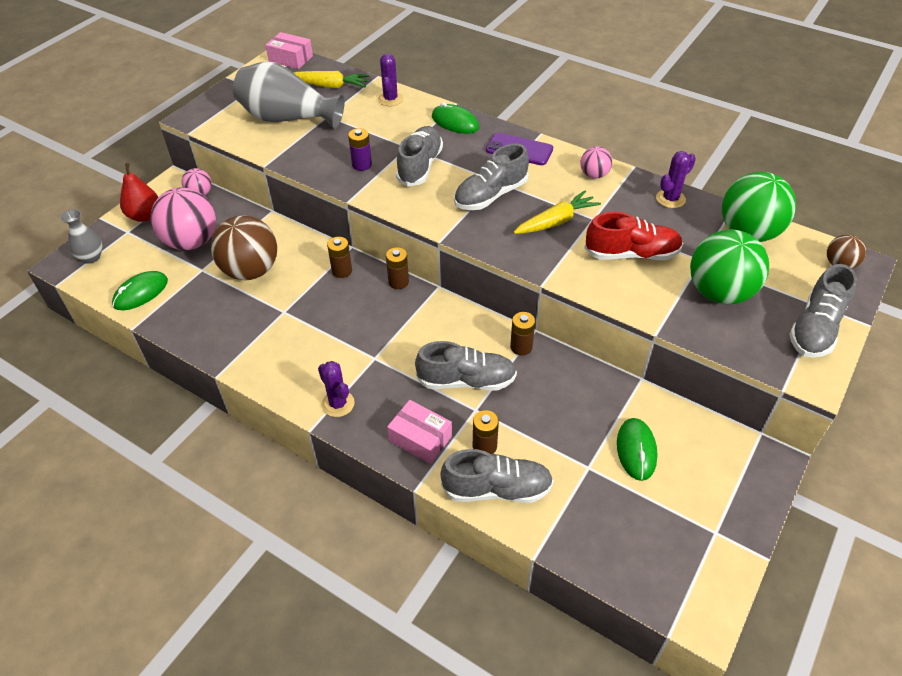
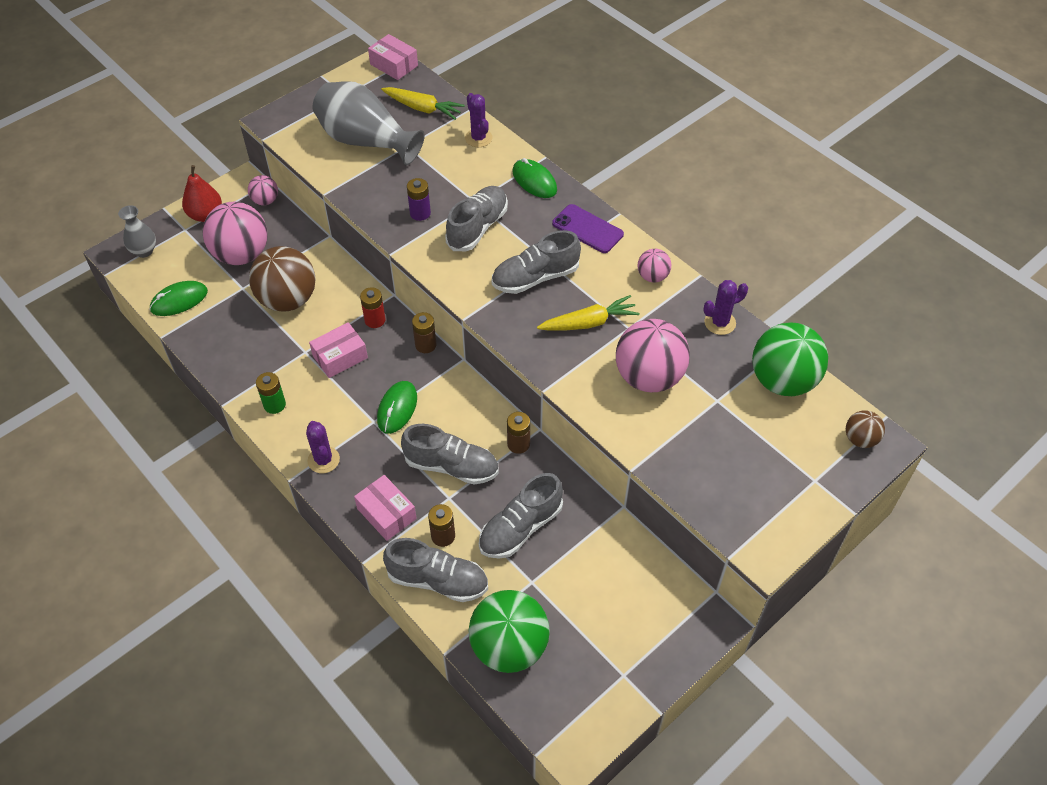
camera: 15 degrees right, 5 degrees up
brown battery [327,237,352,278] -> red battery [360,287,386,328]
purple cactus [378,54,403,106] -> purple cactus turned 45 degrees counterclockwise [465,93,492,147]
red shoe [584,212,683,260] -> pink ball [616,319,690,392]
green mouse [617,418,658,481] -> green mouse moved to [377,381,417,434]
green ball [690,229,769,304] -> green ball moved to [469,590,550,673]
grey shoe [789,264,857,358] -> grey shoe moved to [479,473,563,559]
none -> green battery [256,372,286,414]
none -> pink box [309,322,368,378]

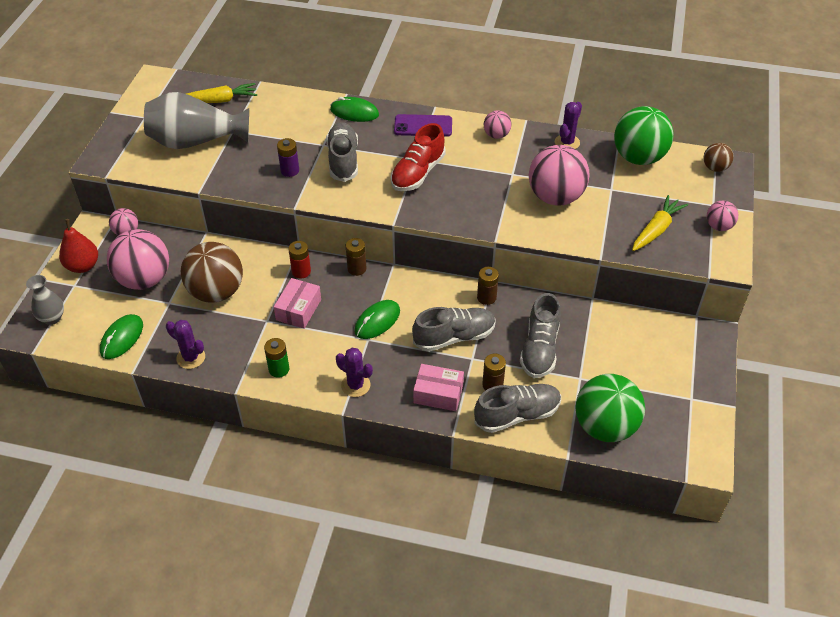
camera: 35 degrees left, 5 degrees down
pink box [368,34,418,80] -> none
green mouse [377,381,417,434] -> green mouse turned 60 degrees clockwise [354,300,400,339]
purple cactus [465,93,492,147] -> purple cactus moved to [166,320,205,369]
grey shoe [492,230,581,294] -> red shoe [391,123,446,191]
yellow carrot [537,295,640,331] -> yellow carrot moved to [632,195,688,251]
none -> pink ball [707,201,738,231]

